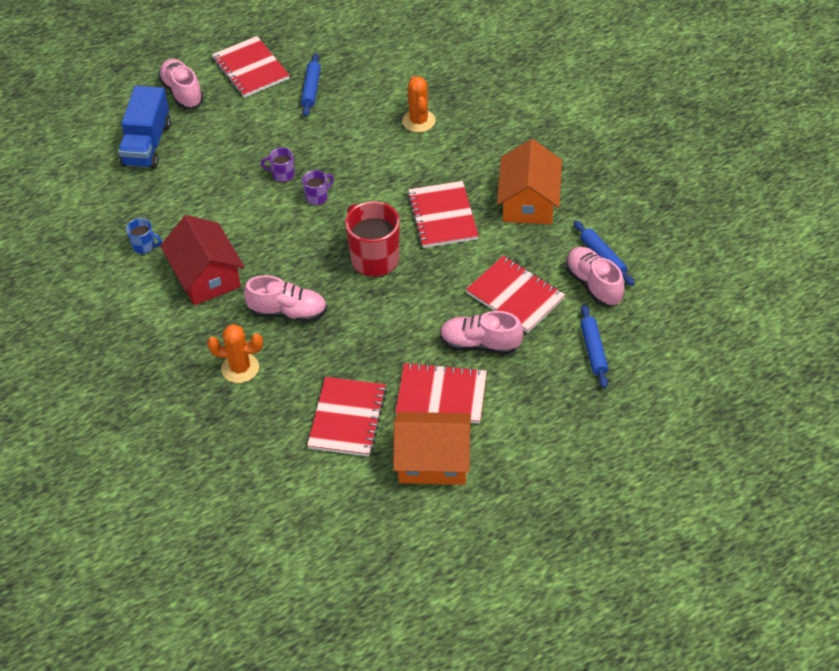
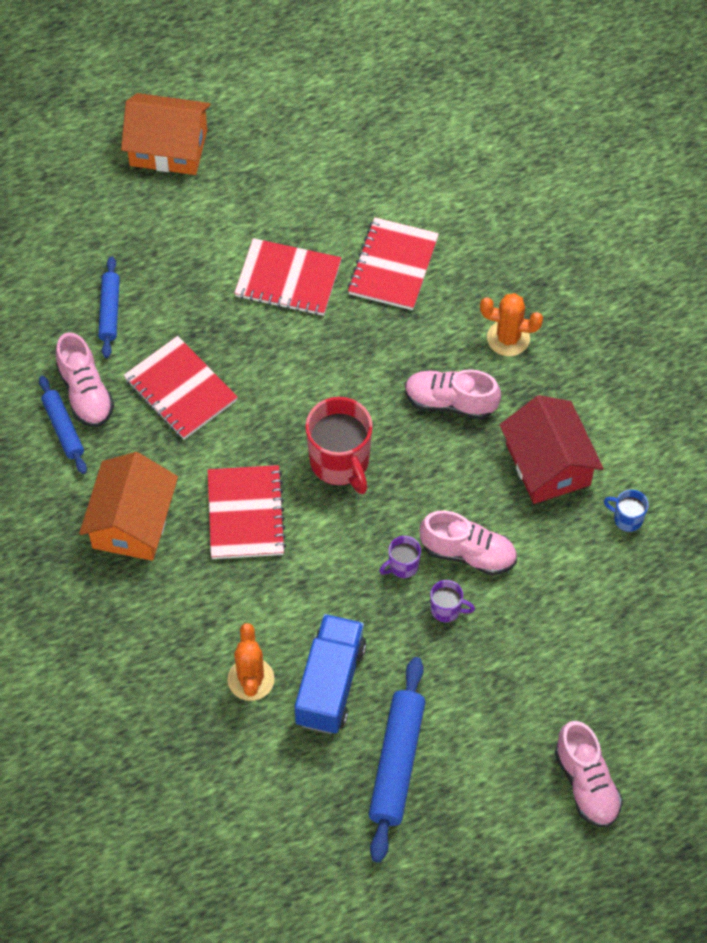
camera: 175 degrees left, 10 degrees up
blue truck [118,86,171,169] -> blue truck moved to [295,614,366,734]
red notebook [212,36,290,98] -> none
blue rolling pin [301,53,321,117] -> blue rolling pin [369,657,425,862], size x1.66
orange house [393,412,471,485] -> orange house moved to [121,93,211,175]
pink shoe [440,311,523,354] -> pink shoe moved to [420,511,517,576]

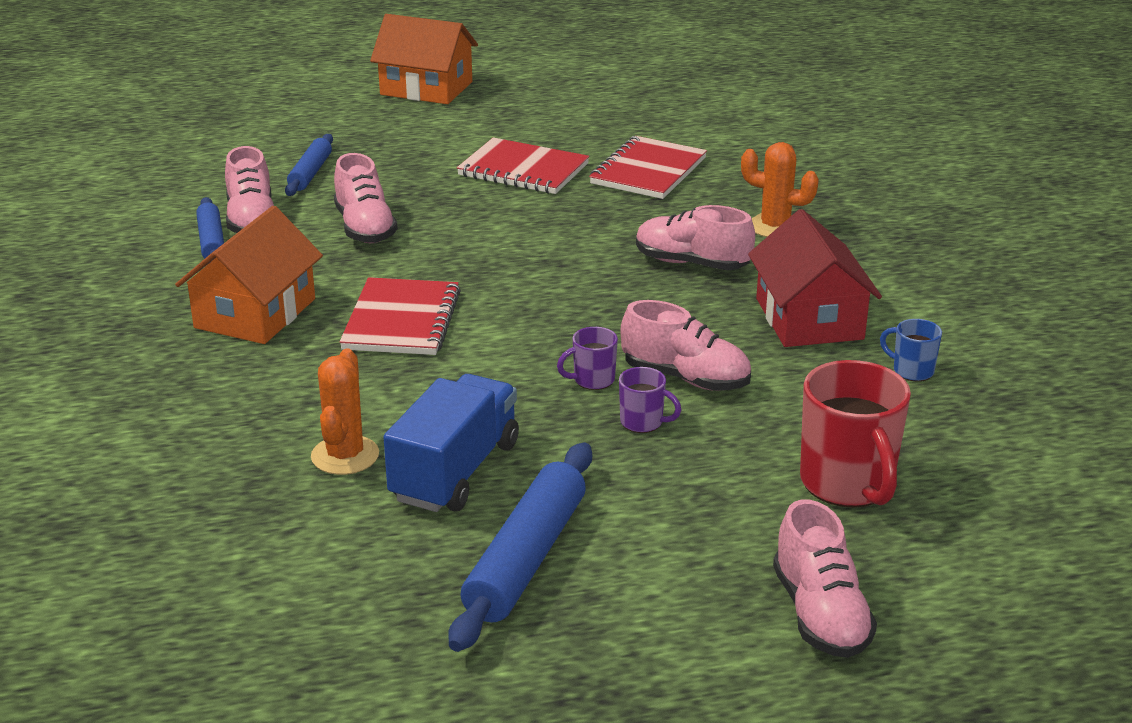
camera: 10 degrees right, 30 degrees down
red notebook [124,336,238,440] -> pink shoe [334,153,398,243]
red mug [305,397,373,494] -> red mug moved to [800,360,911,508]

